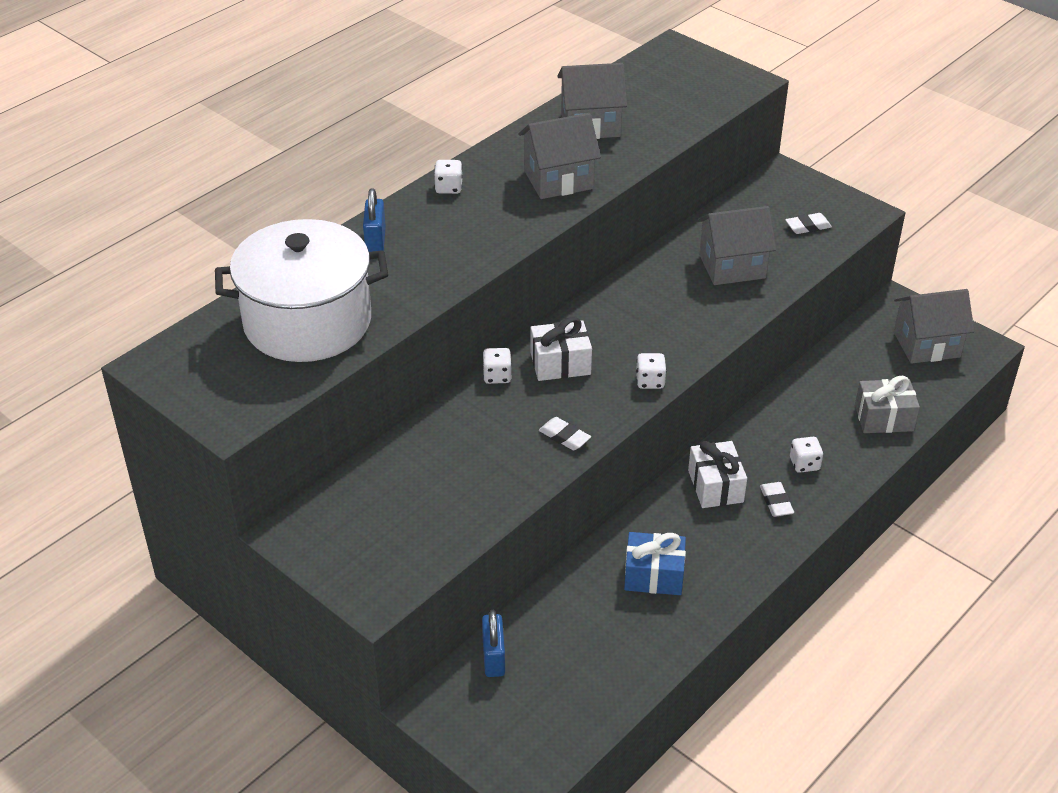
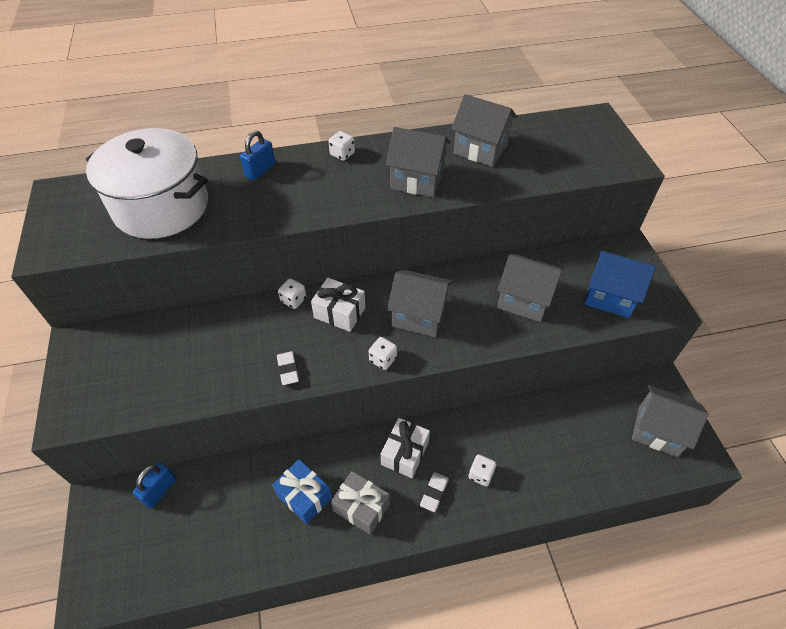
camera: 35 degrees right, 10 degrees up
white eraser [785,213,832,234] -> blue house [585,250,656,318]
grey gift [855,376,920,433] -> grey gift moved to [331,471,390,535]
none -> grey house [387,270,453,337]

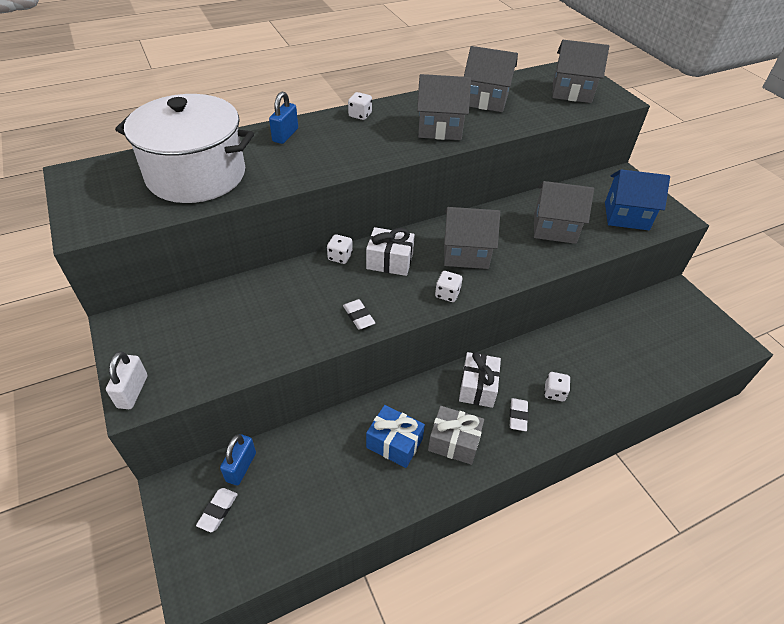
camera: 15 degrees left, 5 degrees down
grey house [632,385,709,457] -> grey house moved to [552,40,609,103]
none -> white padlock [106,351,147,409]
none -> white eraser [196,488,238,532]

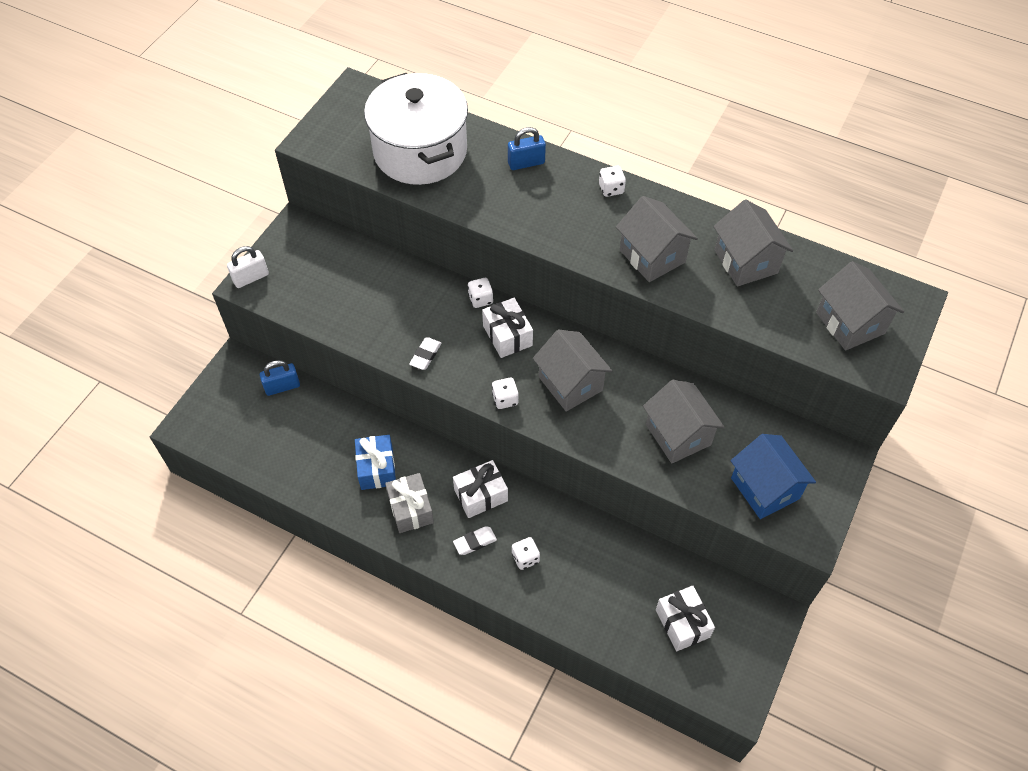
camera: 55 degrees right, 10 degrees up
white eraser [196,488,238,532] -> none
none -> white gift [656,586,715,651]

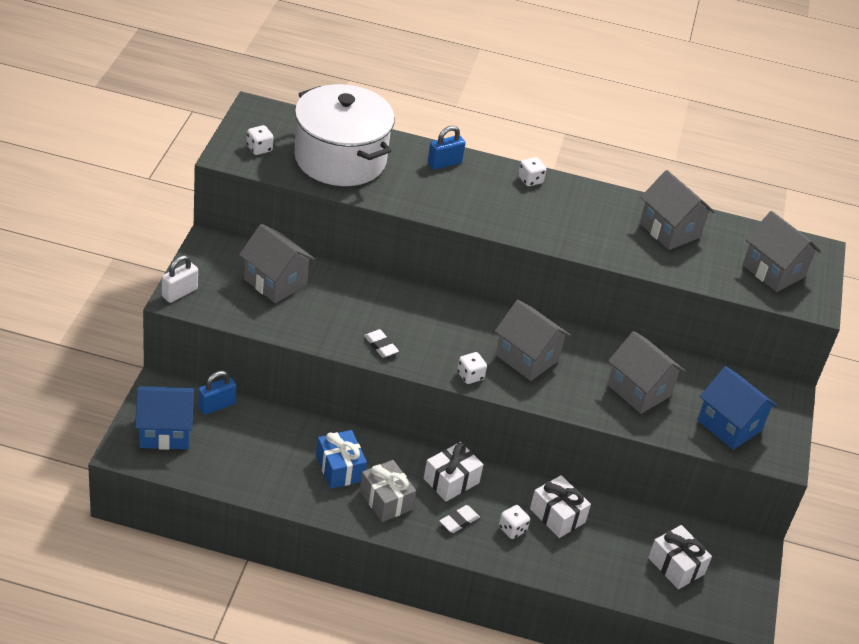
camera: 20 degrees left, 15 degrees down
white eraser [409,337,442,370] -> white eraser turned 45 degrees counterclockwise [364,329,399,358]
white dice [468,278,493,308] -> white dice moved to [247,125,273,155]
white gift [482,298,533,358] -> white gift moved to [530,475,591,538]
grey house [616,196,698,282] -> grey house moved to [239,224,315,303]
none -> blue house [135,386,195,450]

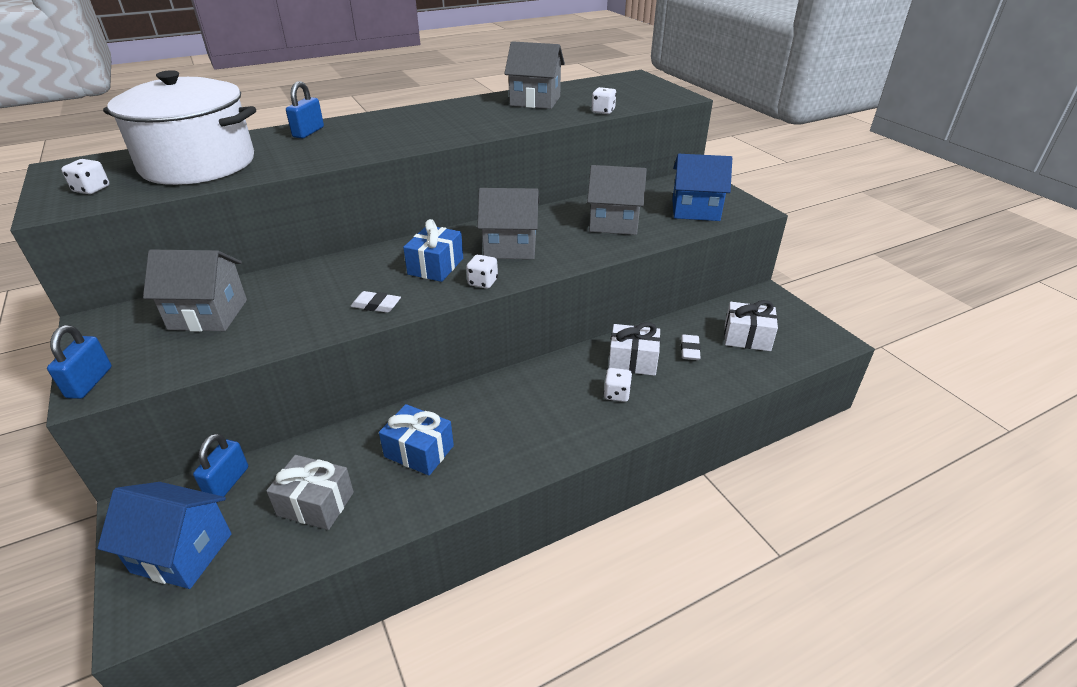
camera: 35 degrees left, 5 degrees down
blue house [135,386,195,450] -> blue house turned 60 degrees clockwise [97,482,232,589]
white padlock [162,255,198,303] -> blue padlock [47,325,112,399]
grey gift [359,460,416,522] -> grey gift moved to [266,455,354,530]
white gift [424,442,483,502] -> none
white eraser [440,505,480,533] -> white eraser moved to [681,334,701,360]
white dice [518,157,546,186] -> white dice moved to [591,87,616,114]
grey house [743,211,821,292] -> none
none -> blue gift [403,219,463,282]

